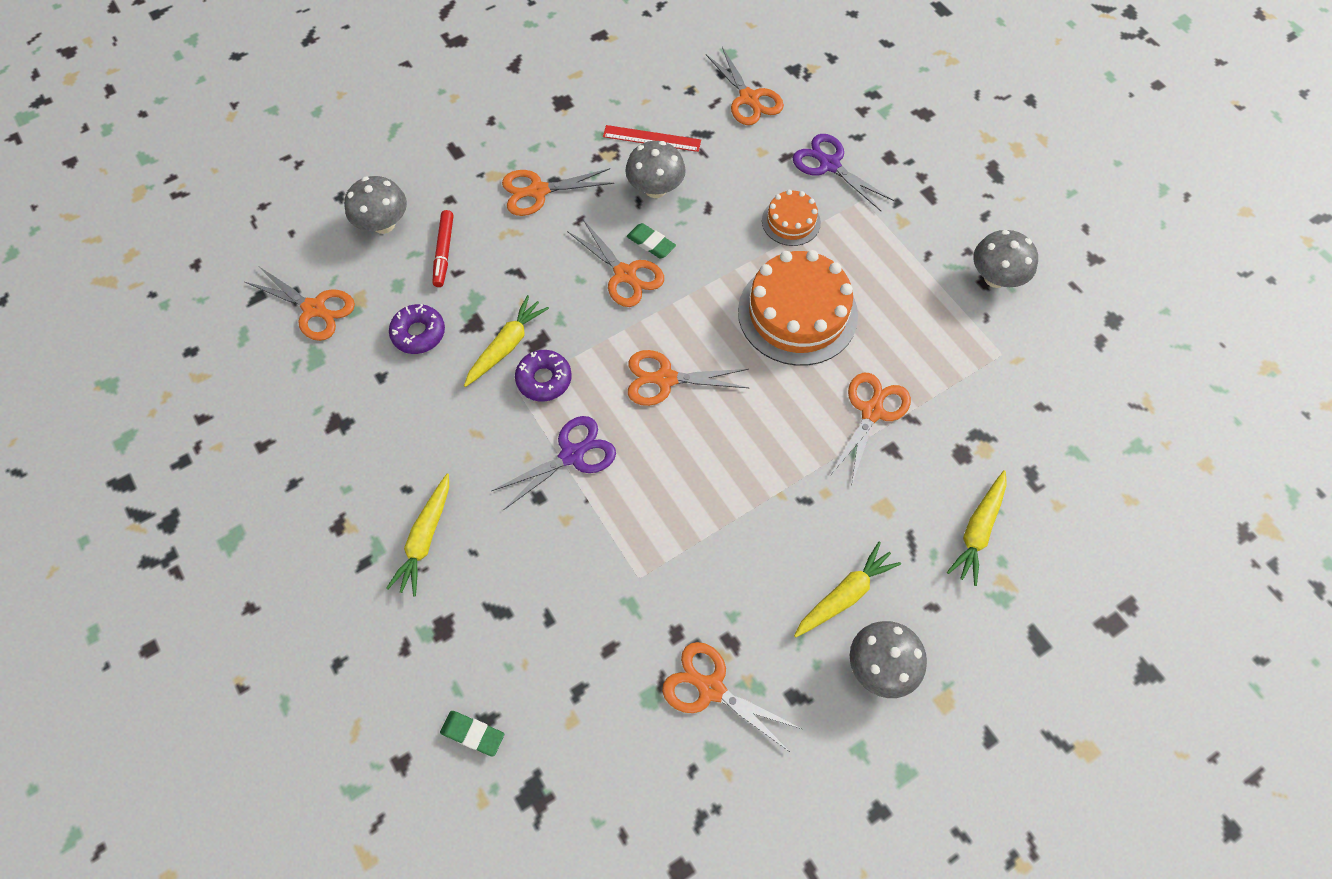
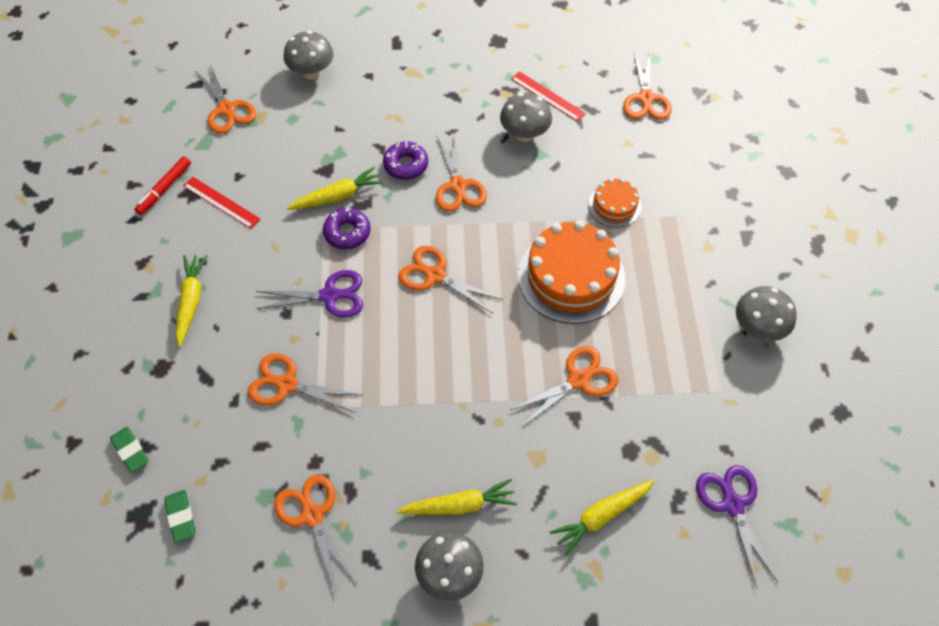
camera: 30 degrees right, 5 degrees down
yellow carrot [386,473,449,596] -> yellow carrot turned 135 degrees clockwise [175,255,208,347]
purple donut [389,304,445,354] -> purple donut moved to [383,141,428,180]
red marker [433,210,454,287] -> red marker moved to [134,156,191,215]
orange scissors [502,168,614,216] -> orange scissors moved to [248,353,361,413]
green eraser [627,223,676,259] -> green eraser moved to [164,490,196,543]
purple scissors [793,134,894,211] -> purple scissors moved to [696,465,778,588]
none -> red ruler [183,177,260,229]

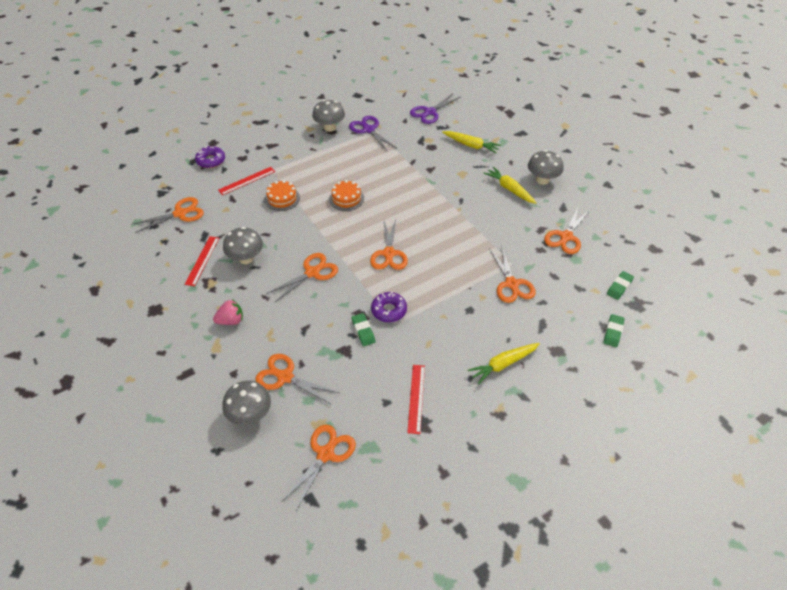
camera: 120 degrees left, 10 degrees down
red marker [134,156,191,215] -> none
purple scissors [256,270,363,318] -> purple scissors moved to [349,116,396,152]
yellow carrot [287,167,383,210] -> green eraser [351,313,375,346]
purple donut [383,141,428,180] -> purple donut moved to [195,146,225,168]
orange scissors [511,346,618,427] -> orange scissors moved to [255,354,339,404]
orange cake [518,220,625,324] -> orange cake [329,180,364,211], size x0.52
none -> pink strawberry [213,299,243,325]
none -> red ruler [218,167,275,195]

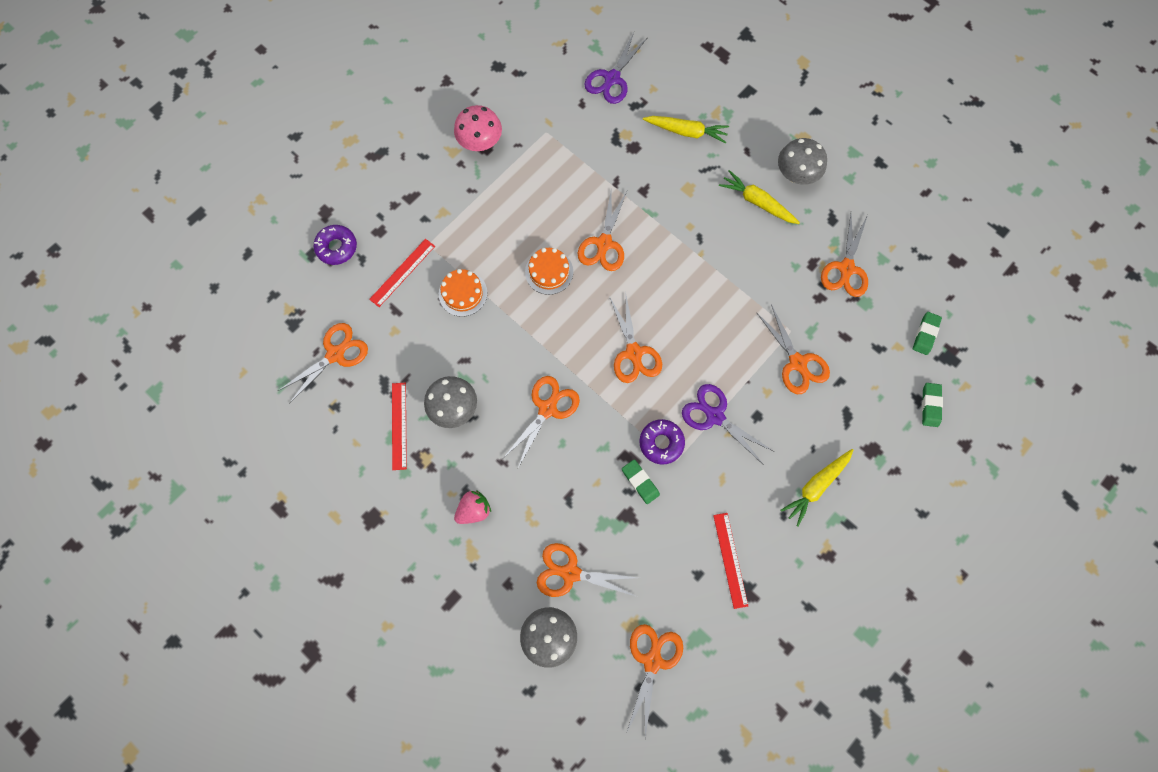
camera: 15 degrees left, 25 degrees up
grey mushroom [312,100,345,132] -> pink mushroom [454,105,502,151]
purple scissors [349,116,396,152] -> purple scissors moved to [682,384,773,465]
none -> orange scissors [578,187,627,271]

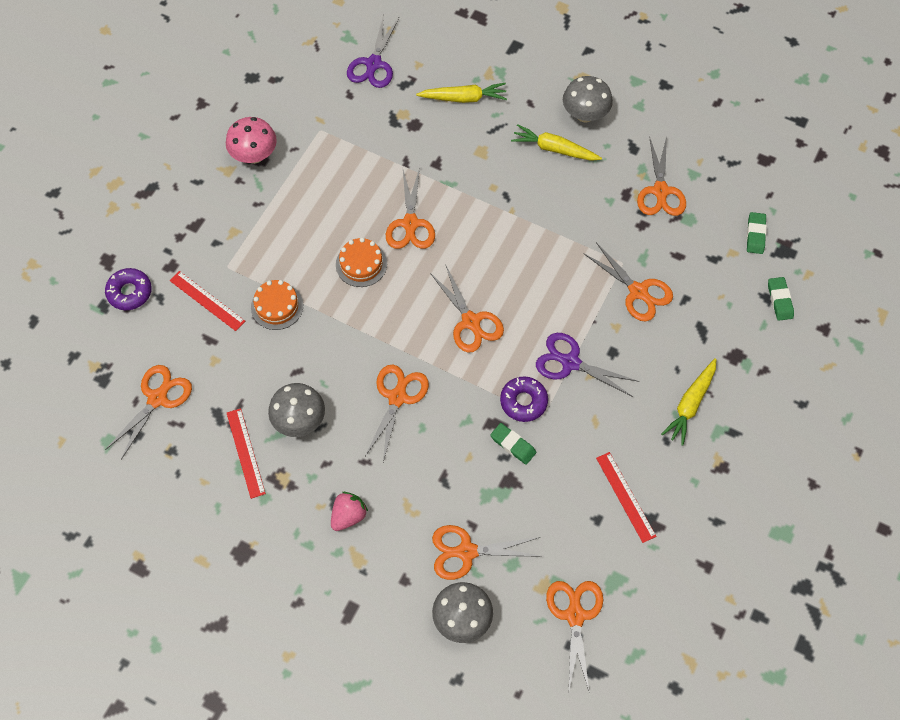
camera: 15 degrees left, 10 degrees down
red ruler [369,239,435,307] -> red ruler turned 75 degrees counterclockwise [170,271,245,331]

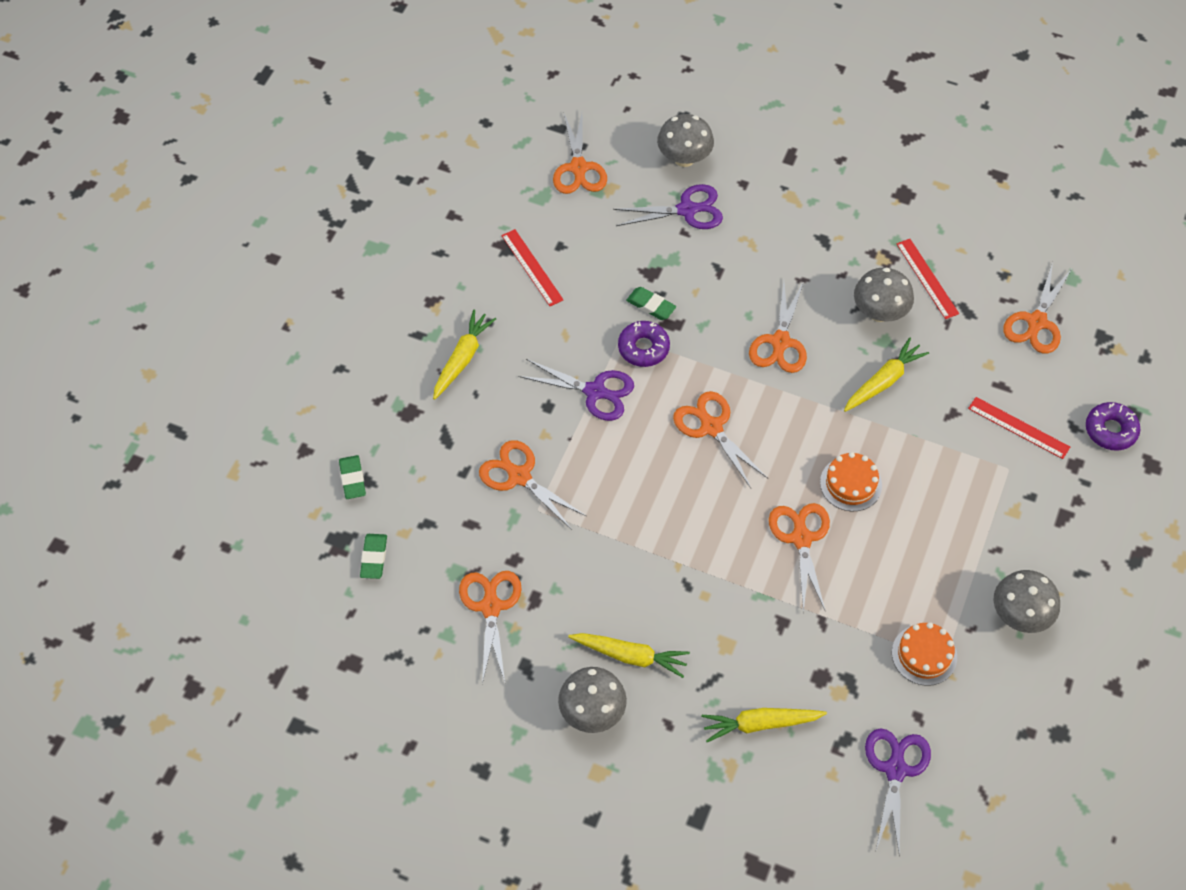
camera: 175 degrees right, 5 degrees down
pink mushroom [226,117,277,164] -> grey mushroom [994,570,1060,633]
orange cake [251,280,303,330] -> orange cake moved to [892,622,957,686]
pink strawberry [331,492,368,531] -> none
orange scissors [432,525,543,580] -> purple scissors [613,184,723,229]
none -> yellow carrot [844,337,929,412]

